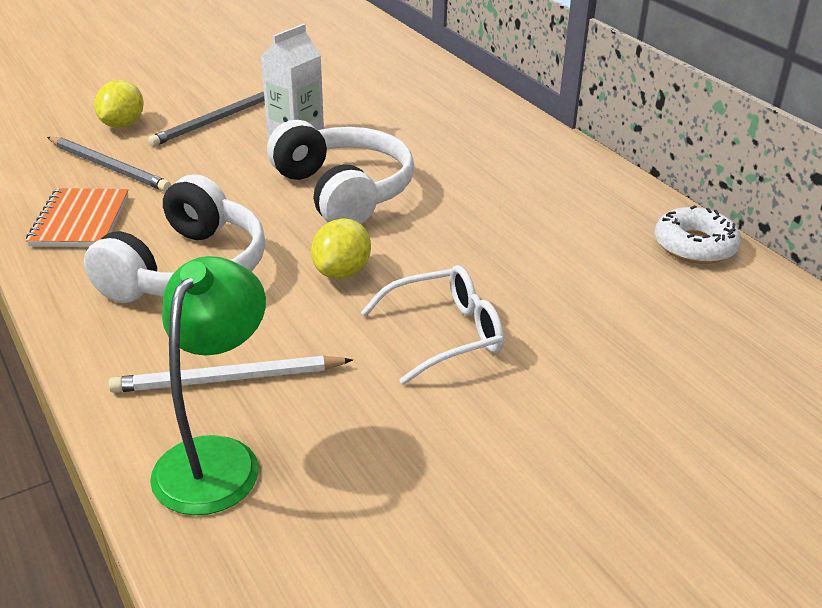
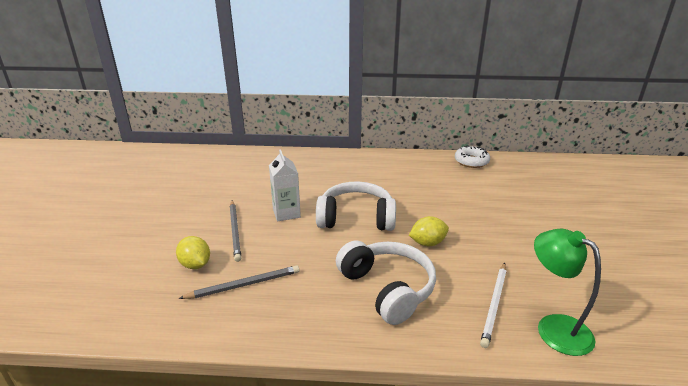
camera: 55 degrees left, 5 degrees down
orange notebook [26,188,129,247] -> none
yellow lemon [311,219,371,279] -> yellow lemon turned 75 degrees counterclockwise [409,216,449,246]
white glasses [361,265,504,385] -> none

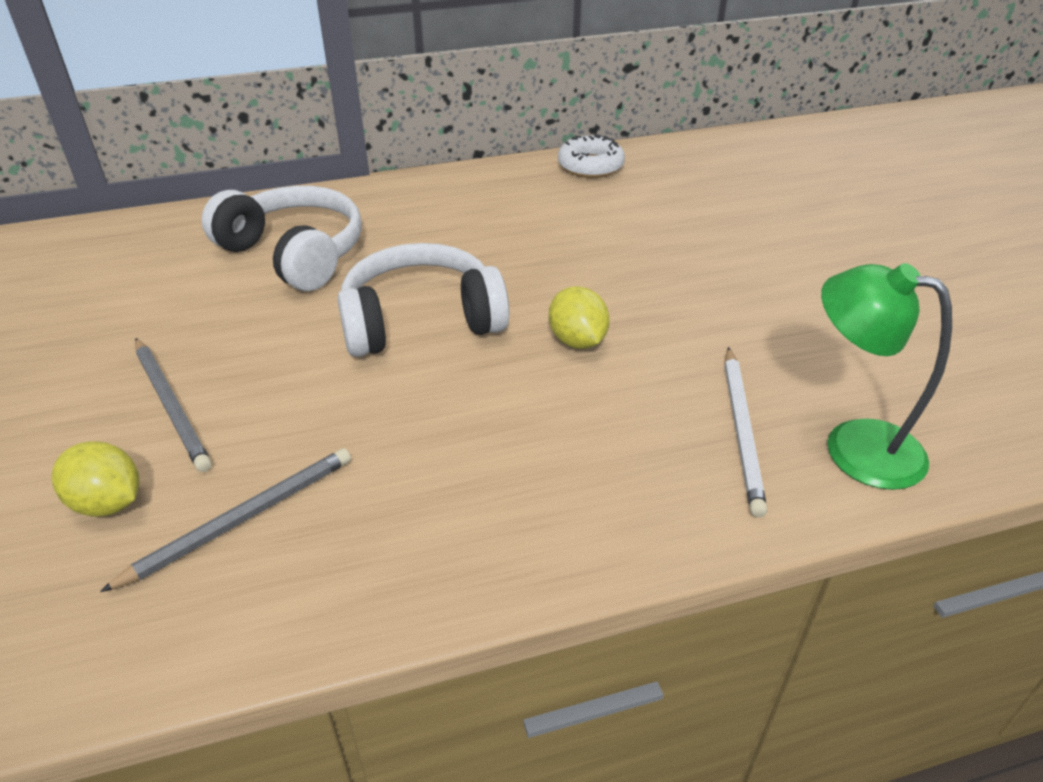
camera: 20 degrees left, 10 degrees up
white carton [269,150,301,221] -> none
white headphones [336,241,436,325] -> white headphones moved to [202,186,362,291]
yellow lemon [409,216,449,246] -> yellow lemon turned 75 degrees counterclockwise [549,286,610,349]

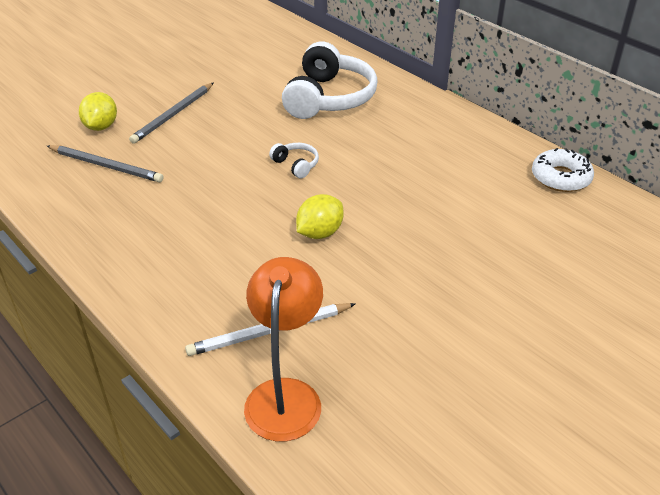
camera: 65 degrees right, 0 degrees up
white headphones [337,243,509,357] -> white headphones [269,143,319,178], size x0.43
green lamp [821,263,952,490] -> orange lamp [244,257,323,442]

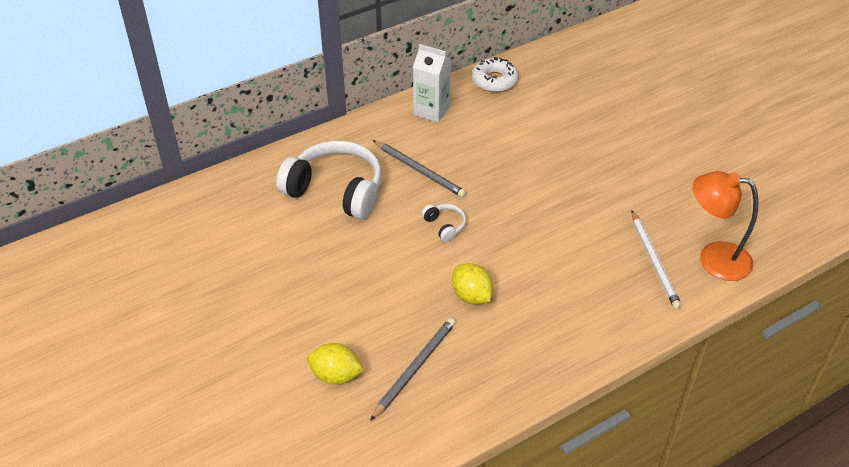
camera: 80 degrees left, 5 degrees up
grey pencil [129,82,214,144] -> grey pencil moved to [373,140,466,198]
white headphones [269,143,319,178] -> white headphones turned 90 degrees clockwise [421,204,466,242]
yellow lemon [296,194,344,239] -> yellow lemon moved to [452,263,493,304]
none -> white carton [413,44,451,122]

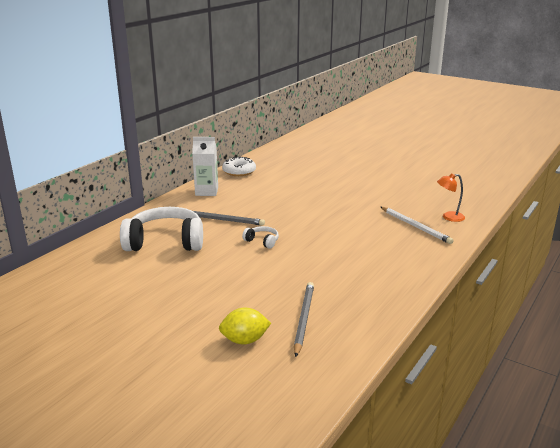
camera: 25 degrees left, 20 degrees down
yellow lemon [452,263,493,304] -> none
orange lamp [693,171,758,281] -> orange lamp [437,173,465,222], size x0.59

